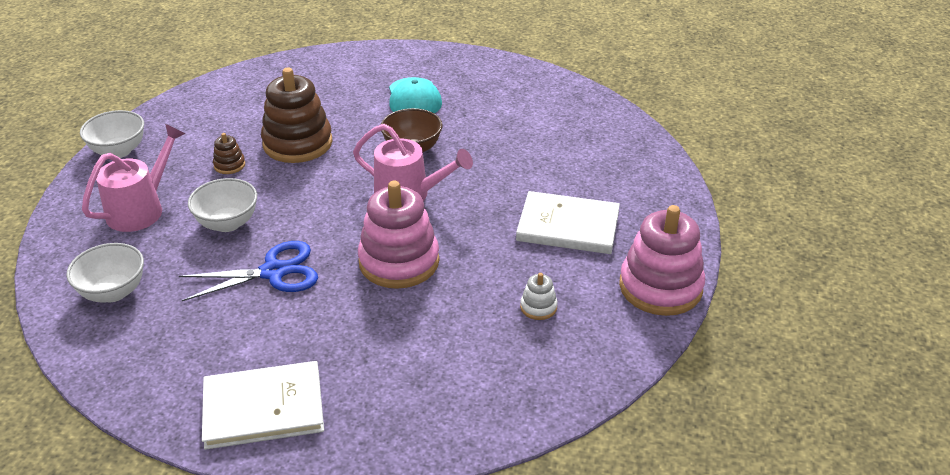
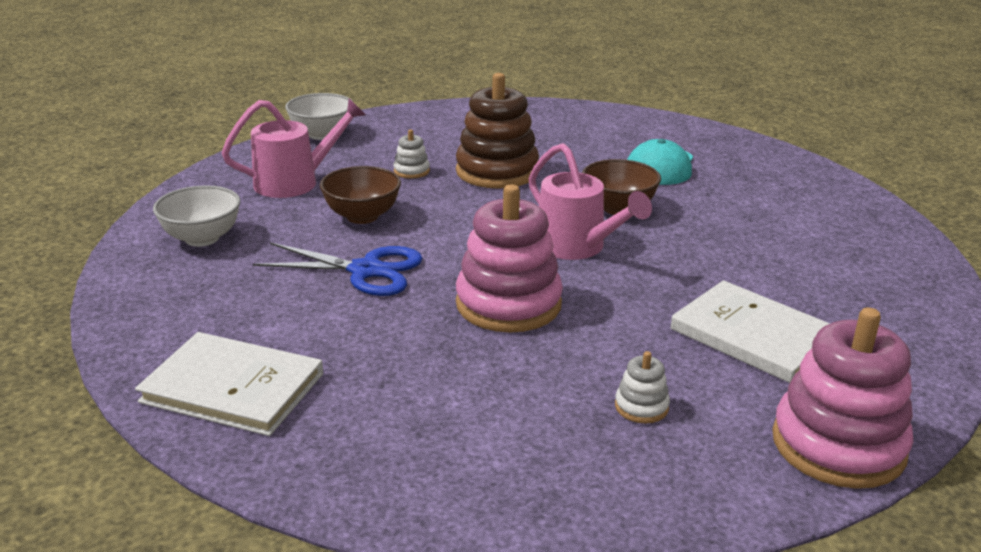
camera: 30 degrees right, 10 degrees down
white bowl [188,178,257,232] -> brown bowl [320,166,401,224]
brown stacking toy [213,133,245,174] -> white stacking toy [393,129,430,179]

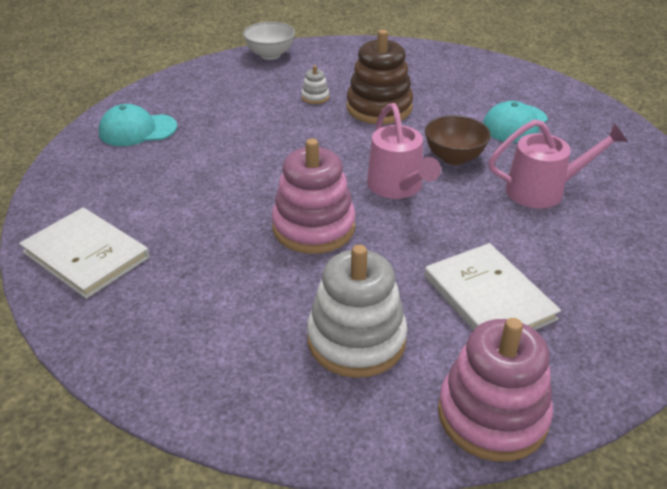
camera: 20 degrees right, 10 degrees up
white bowl [153,185,240,247] -> turquoise cap [99,104,177,146]
pink watering can [222,99,366,198] -> pink watering can moved to [488,119,628,208]
blue scissors [253,243,423,296] -> none
brown bowl [320,166,401,224] -> none
white stacking toy [615,351,670,423] -> white stacking toy [307,245,408,378], size x2.30

